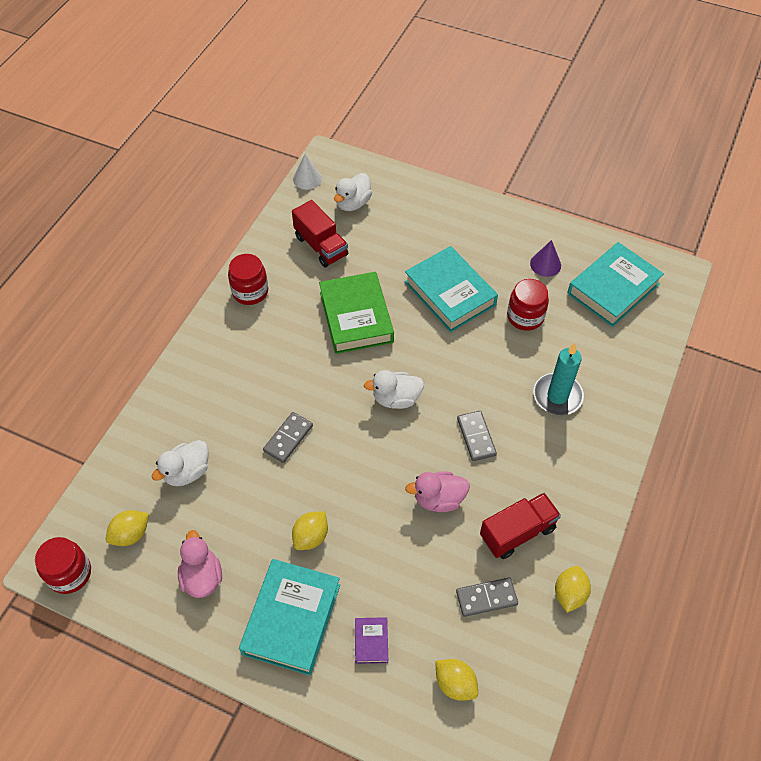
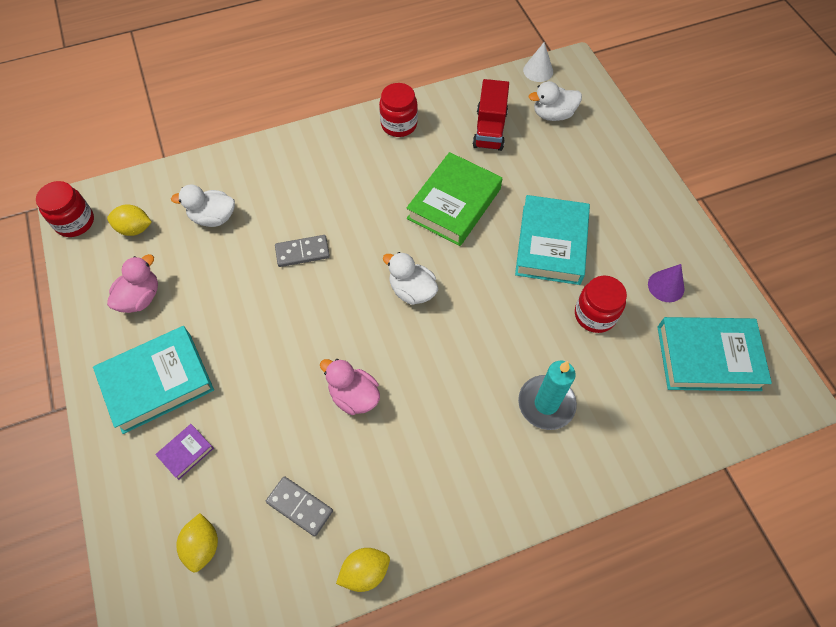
camera: 45 degrees right, 5 degrees up
yellow lemon [292,511,328,550] -> none
grey domino [457,411,497,461] -> none
red truck [480,493,561,559] -> none

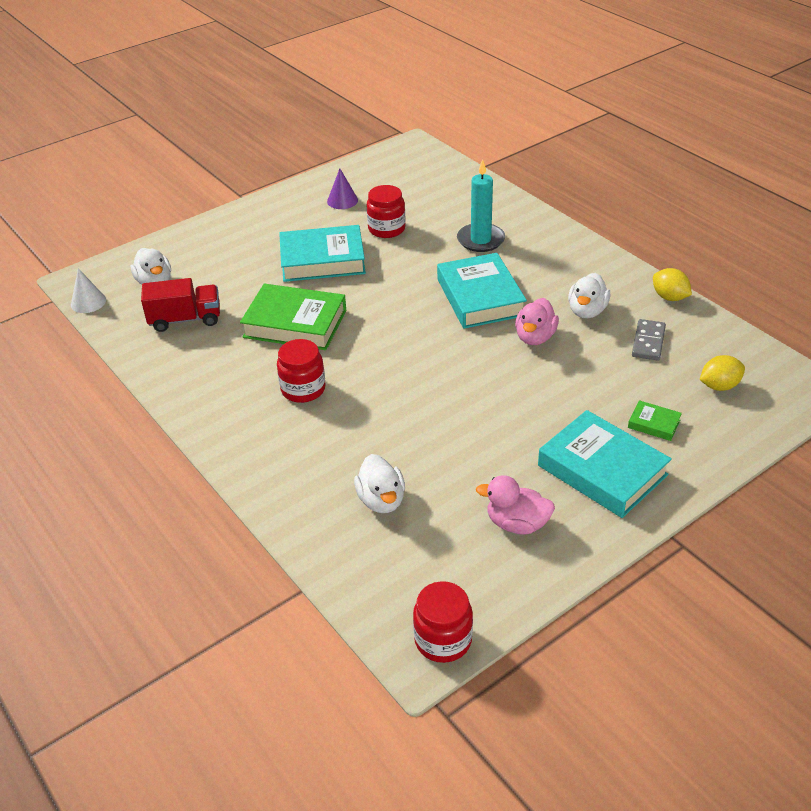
camera: 105 degrees left, 20 degrees down
yellow lemon [107,204,152,236] -> none
purple book [155,424,214,480] -> green book [628,400,682,441]
grey domino [275,235,330,267] -> none
red jar [379,83,418,137] -> red jar moved to [277,339,326,403]
white duck [383,252,438,305] -> white duck moved to [568,273,610,318]
turquoise book [658,317,772,391] -> turquoise book moved to [437,253,527,329]

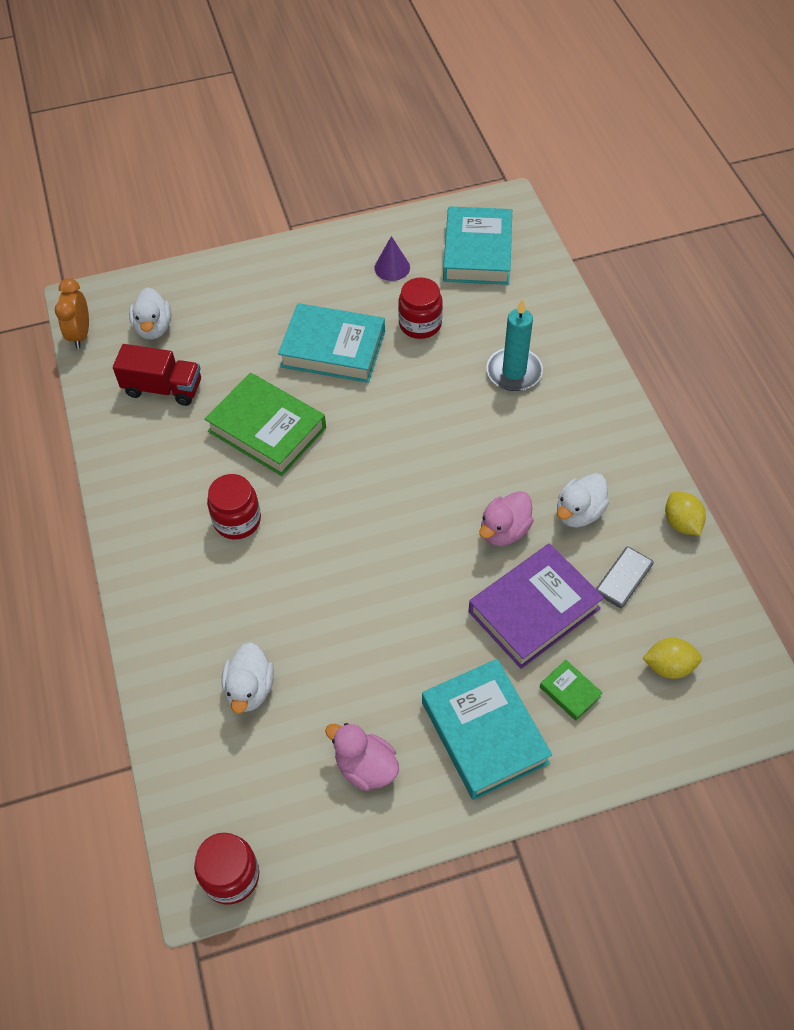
camera: 20 degrees right, 15 degrees up
white cone [71,268,106,313] -> orange clock [55,278,89,349]
turquoise book [437,253,527,329] -> turquoise book moved to [443,206,512,285]
none -> purple book [469,543,604,669]

